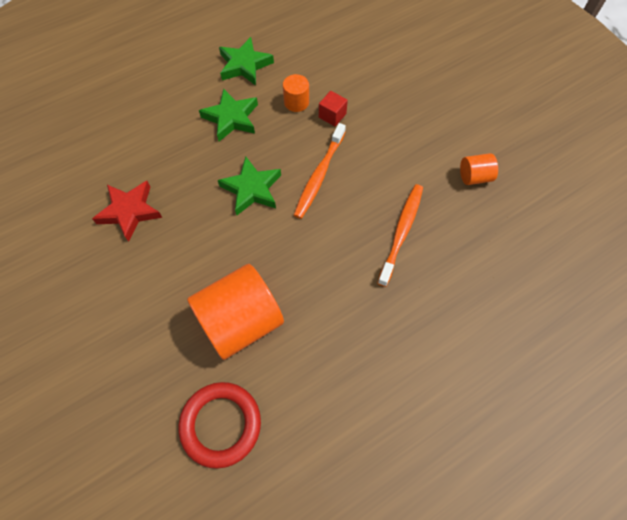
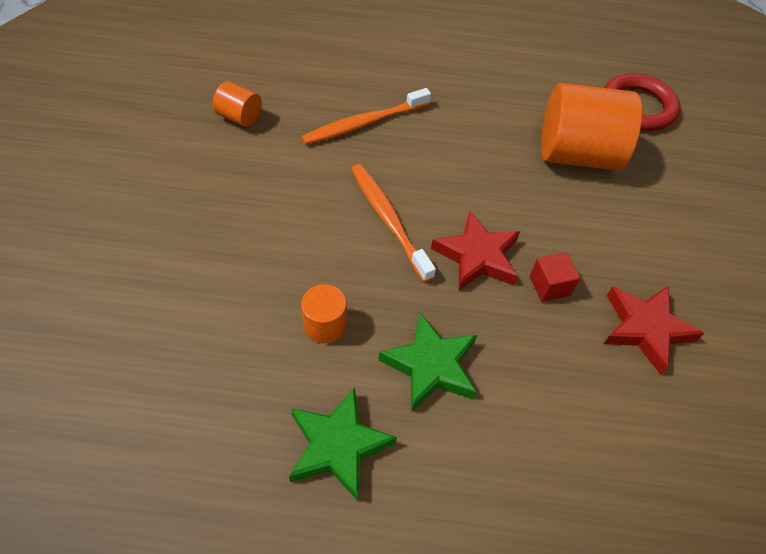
camera: 145 degrees left, 10 degrees down
green star [218,156,281,215] -> red star [431,210,520,290]
orange toothbrush [294,123,346,219] -> orange toothbrush turned 90 degrees counterclockwise [351,164,436,282]
red cube [319,91,348,126] -> red cube moved to [530,252,580,302]

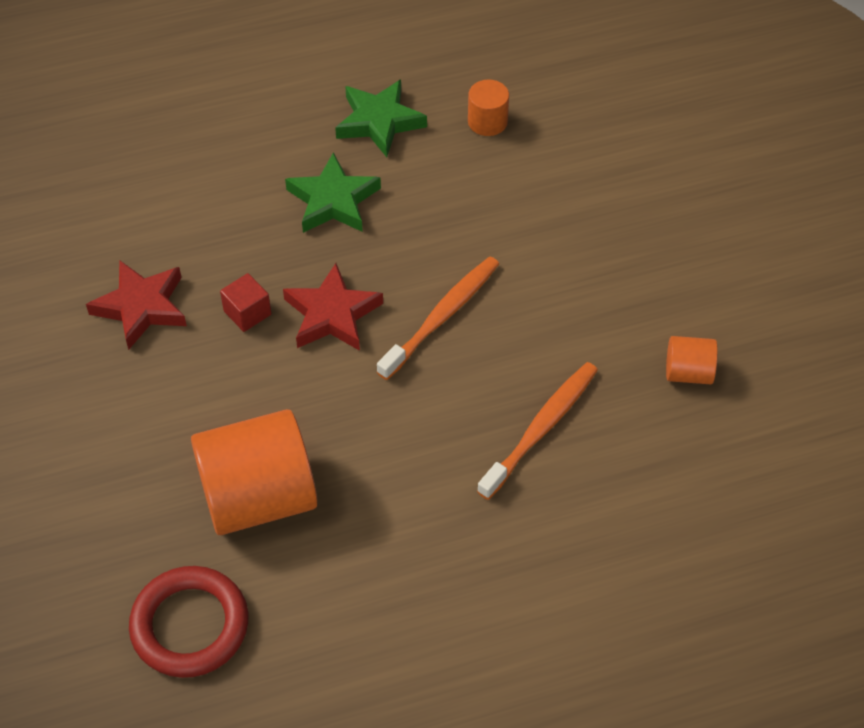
camera: 160 degrees right, 0 degrees up
orange cylinder [301,284,347,343] -> orange cylinder moved to [468,80,509,136]
orange toothbrush [351,164,436,282] -> orange toothbrush turned 90 degrees counterclockwise [377,256,499,380]

